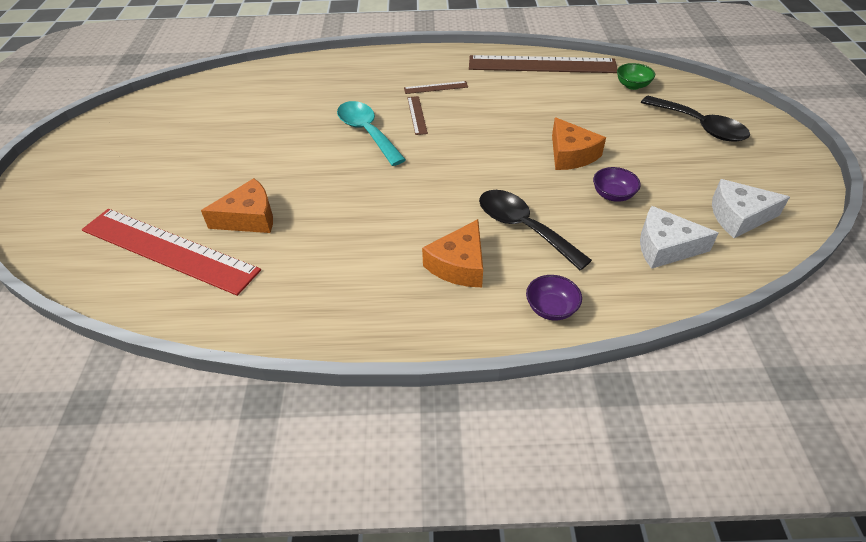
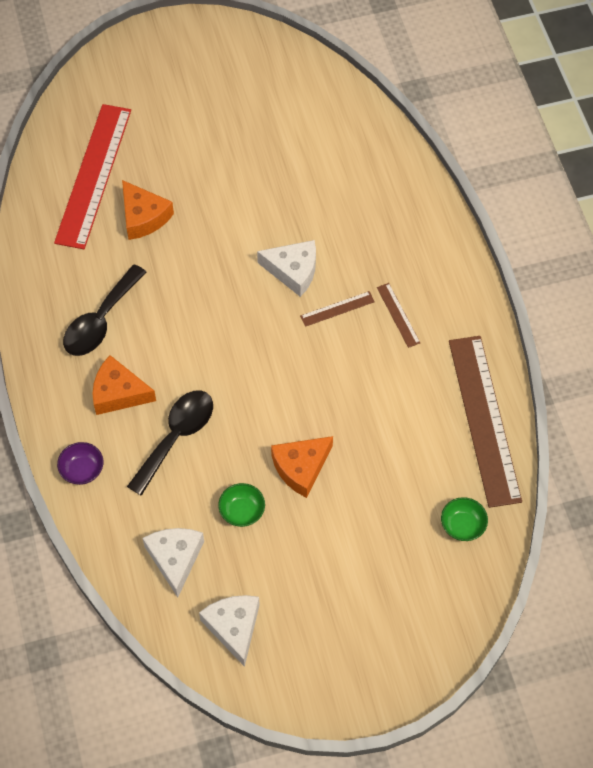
camera: 75 degrees right, 15 degrees up
turquoise spoon [337,101,406,166] -> white cheese [257,240,316,297]
purple bowl [593,167,641,202] -> green bowl [218,483,265,527]
black spoon [641,96,750,142] -> black spoon moved to [63,264,147,356]

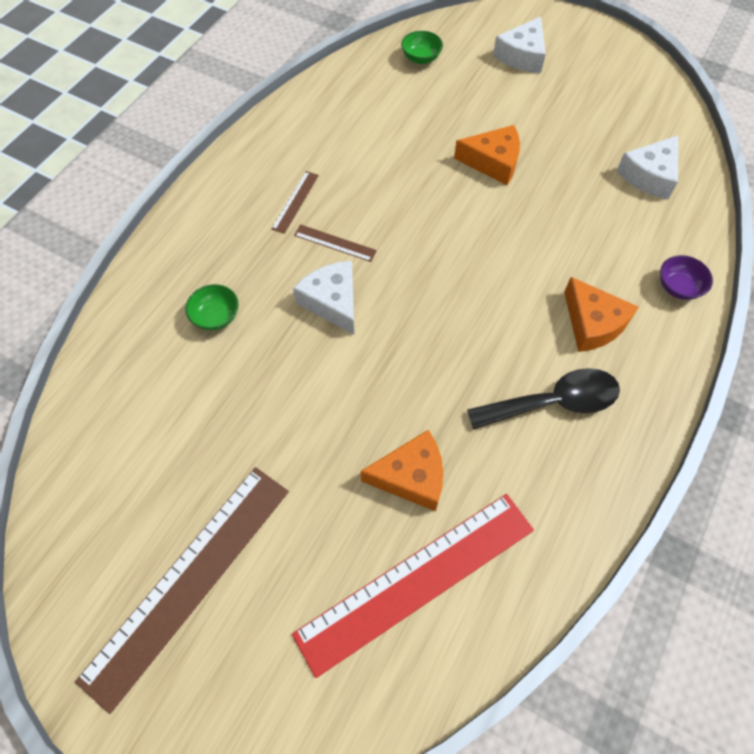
camera: 135 degrees left, 0 degrees up
orange cheese [122,180,174,240] -> orange cheese turned 75 degrees clockwise [360,430,443,511]
black spoon [127,390,213,496] -> none
white cheese [199,595,260,667] -> white cheese moved to [493,17,546,73]
green bowl [218,483,265,527] -> green bowl moved to [185,284,239,331]
brown ruler [449,336,522,508] -> brown ruler moved to [75,467,289,714]

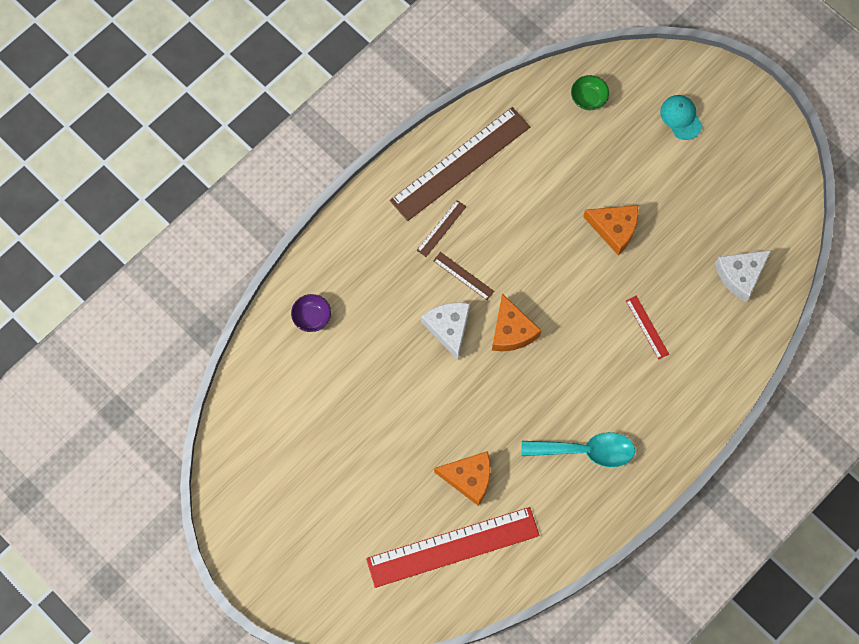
camera: 15 degrees right, 10 degrees up
brown ruler [75,467,289,714] -> brown ruler moved to [390,107,530,221]
green bowl [185,284,239,331] -> none
black spoon [467,368,620,429] -> turquoise spoon [522,432,635,467]
white cheese [493,17,546,73] -> turquoise cap [660,95,702,140]
orange cheese [564,277,638,352] -> orange cheese moved to [492,294,541,351]
purple bowl [660,255,713,300] -> purple bowl moved to [291,294,331,332]
none -> red ruler [626,296,669,360]

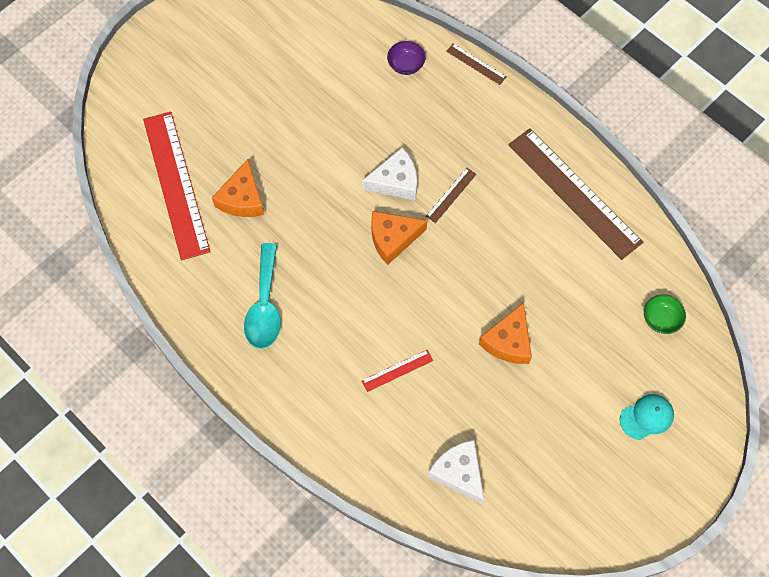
camera: 90 degrees right, 5 degrees down
brown ruler [417,200,466,257] -> brown ruler moved to [446,44,506,85]

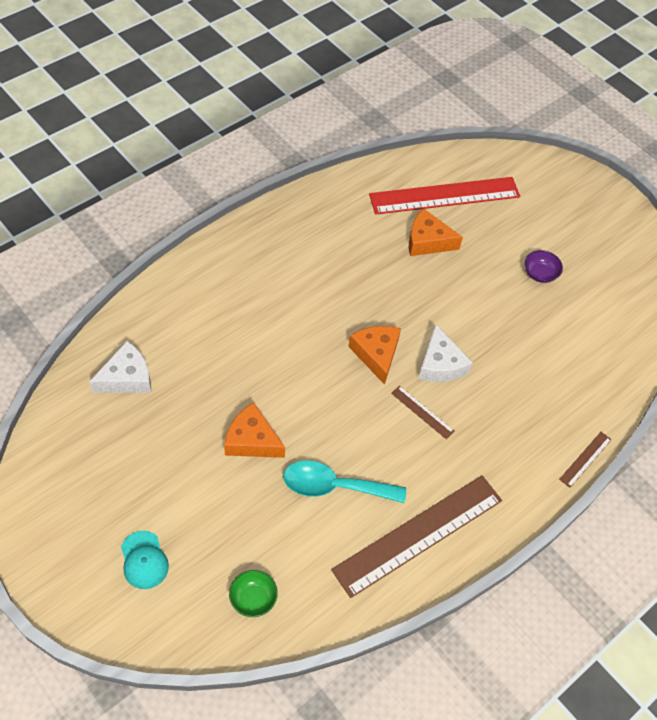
camera: 90 degrees right, 10 degrees down
turquoise spoon [244,243,281,349] -> turquoise spoon moved to [283,461,406,503]
red ruler [362,350,433,392] -> none
purple bowl [387,41,426,75] -> purple bowl moved to [525,250,563,283]

